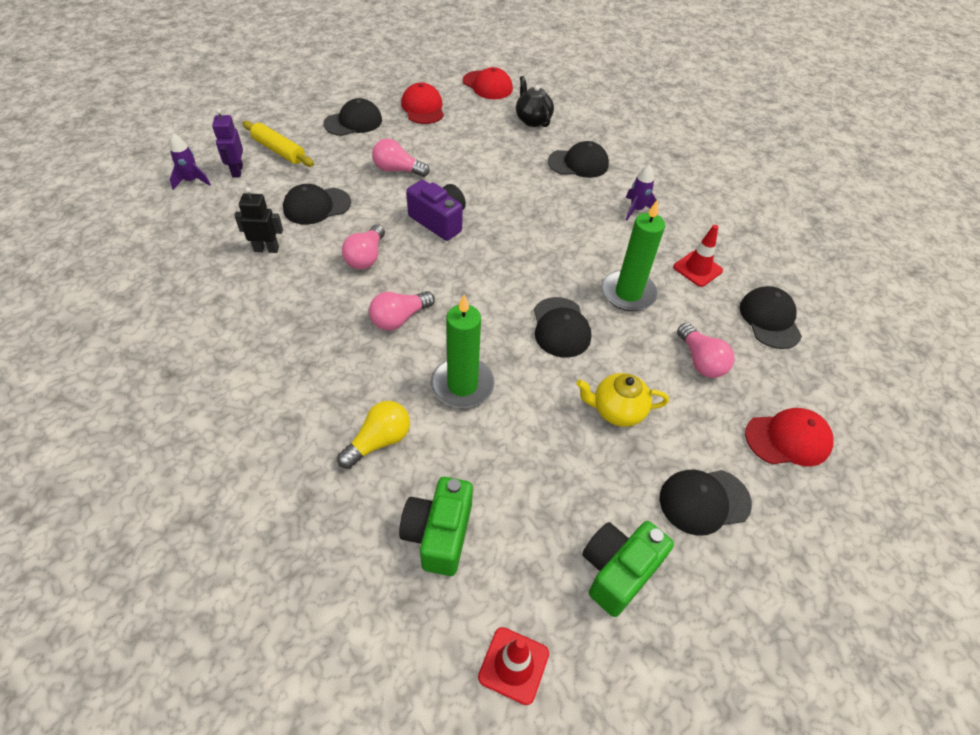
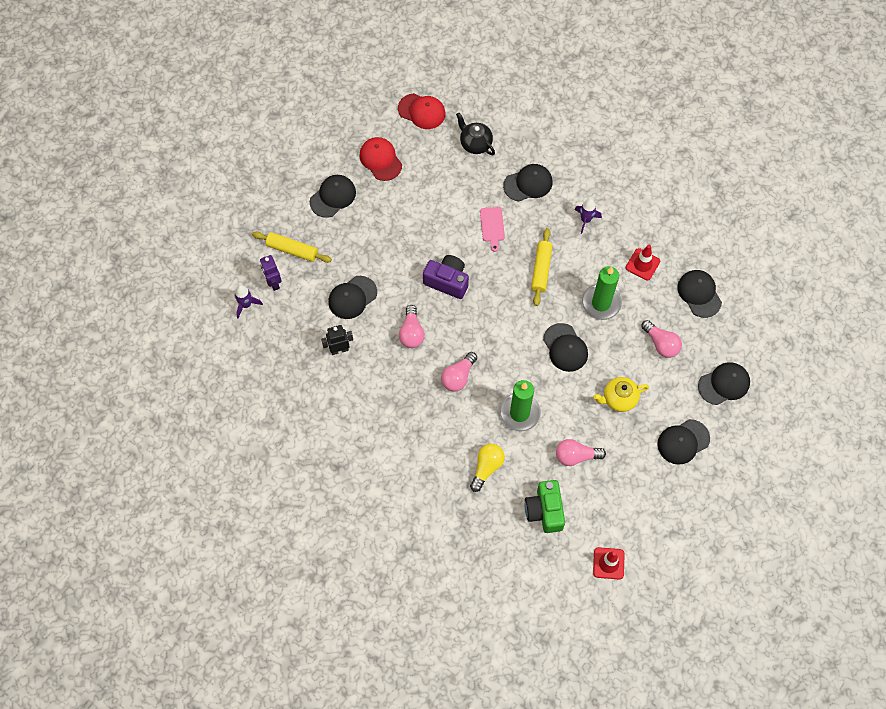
camera: 15 degrees left, 15 degrees up
pink light bulb [372,139,430,177] -> pink light bulb moved to [556,439,606,466]
green camera [582,521,674,617] -> none
red cap [745,408,833,466] -> black cap [698,362,750,405]
none -> pink cutting board [480,207,505,252]
none -> yellow rolling pin [531,228,552,306]

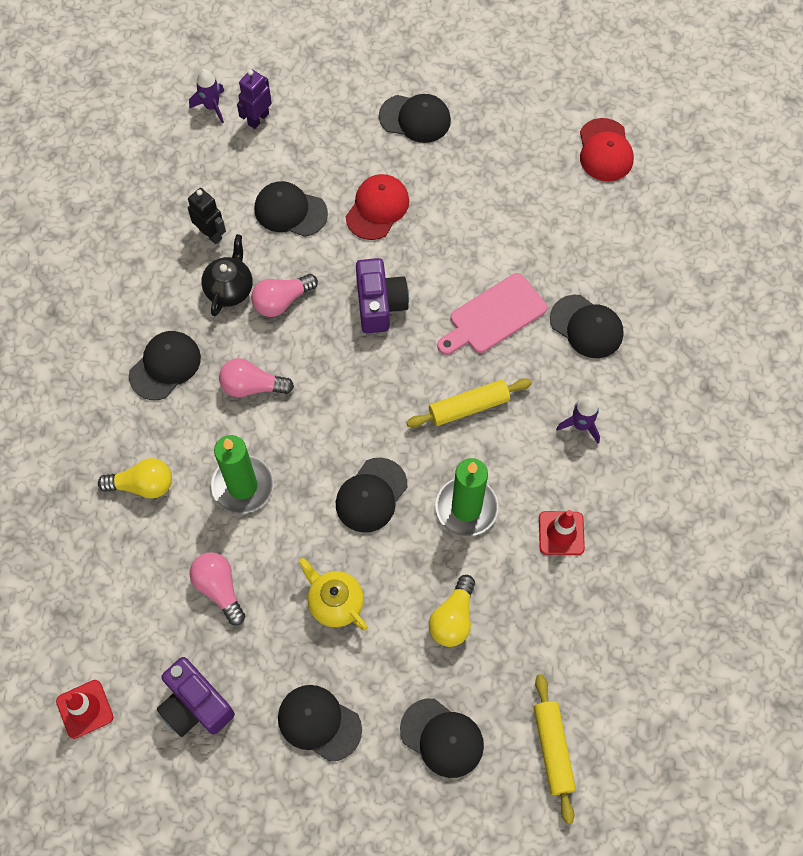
camera: 60 degrees right, 0 degrees up
yellow rolling pin [252,232,332,263] -> yellow rolling pin moved to [533,674,576,824]
red cap [359,137,402,181] -> red cap moved to [346,174,409,240]
black teapot [456,113,495,155] -> black teapot moved to [201,234,253,316]
pink cutting board [480,207,505,252] -> pink cutting board [437,273,547,355], size x1.58
green camera [525,480,565,533] -> none
pink light bulb [641,320,682,358] -> yellow light bulb [429,575,475,647]
black cap [677,270,722,318] -> black cap moved to [129,331,201,400]
none -> purple camera [157,657,235,737]

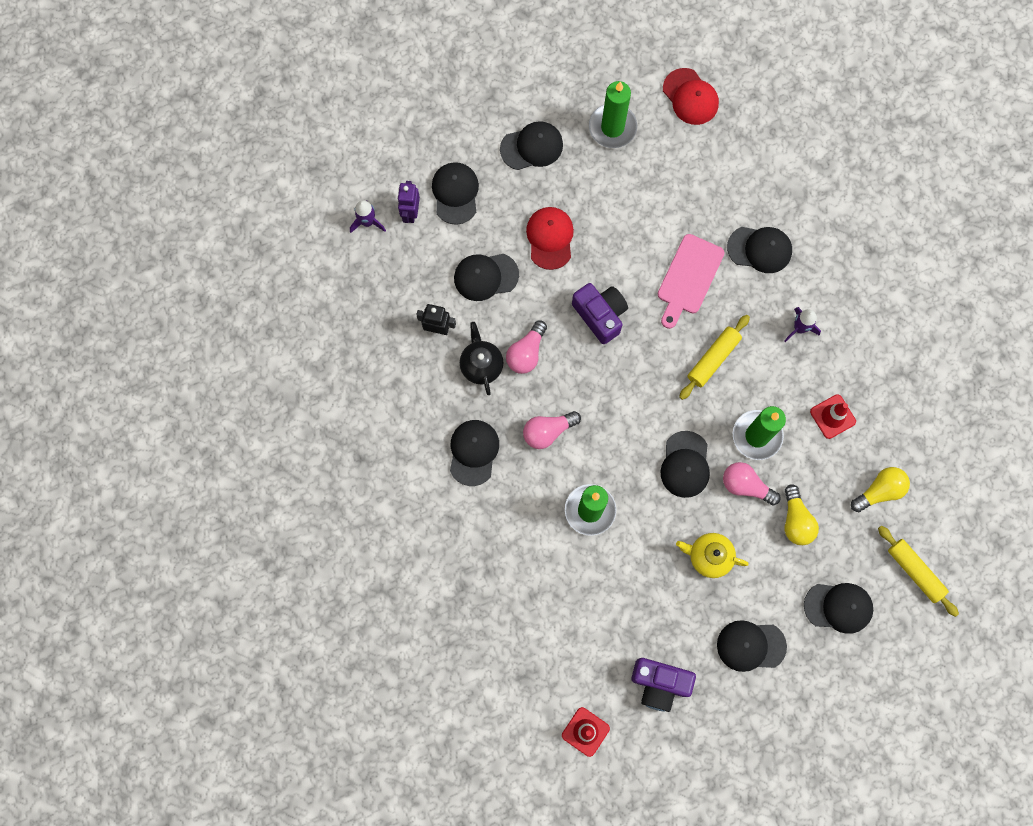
camera: 30 degrees left, 10 degrees up
yellow light bulb [98,458,172,499] -> yellow light bulb moved to [851,467,910,512]
pink light bulb [190,552,245,625] -> pink light bulb moved to [723,462,781,506]
none -> black cap [432,162,479,225]
none -> green candle [589,81,637,148]

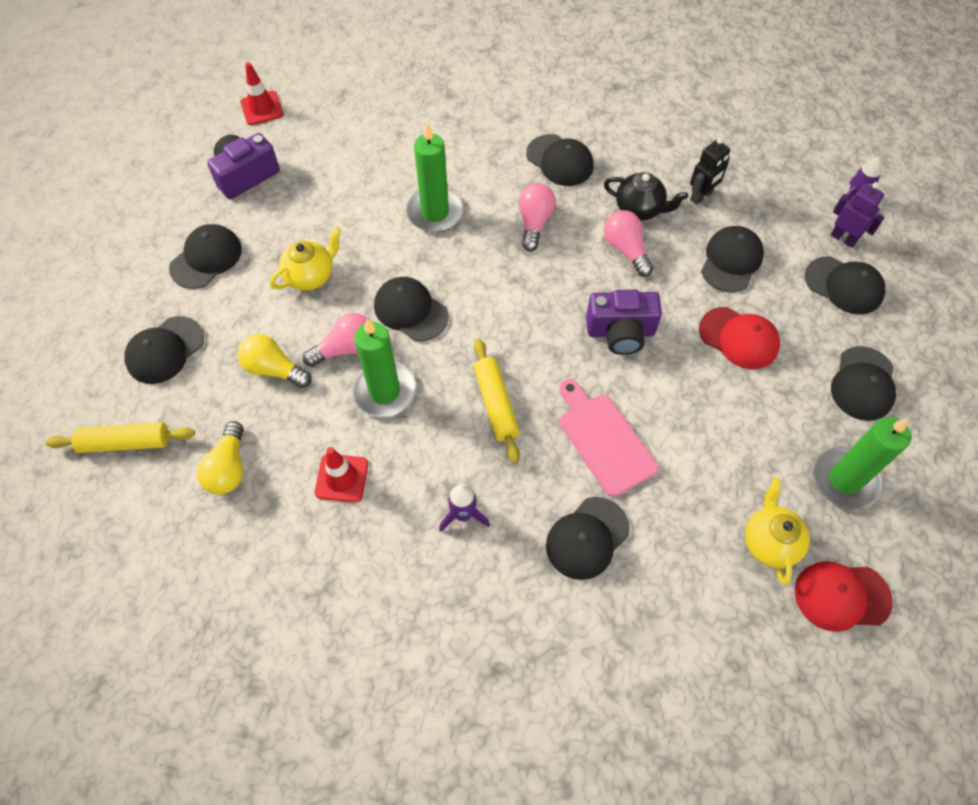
camera: 125 degrees right, 15 degrees down
none -> yellow teapot [745,478,810,585]

